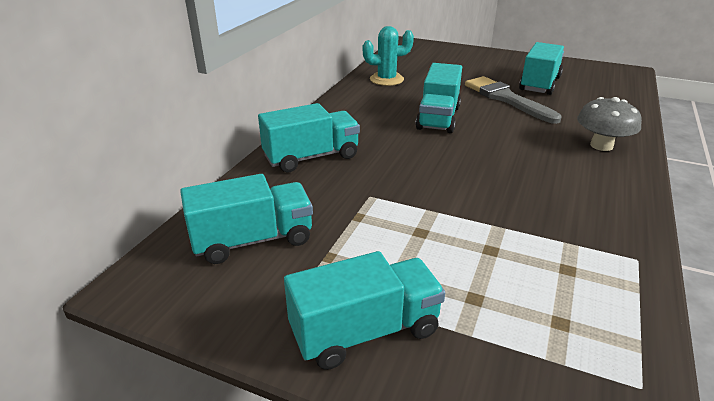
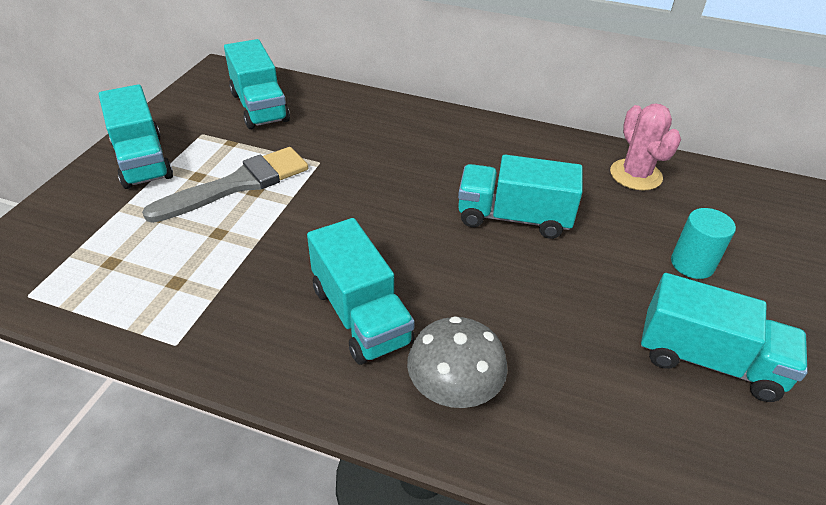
camera: 85 degrees right, 10 degrees up
turquoise truck [258,103,360,172] -> turquoise truck moved to [307,218,415,365]
turquoise cactus [363,26,414,86] -> pink cactus [610,104,681,191]
grey brush [465,76,561,124] -> grey brush moved to [142,147,308,223]
none -> turquoise cylinder [671,208,736,279]

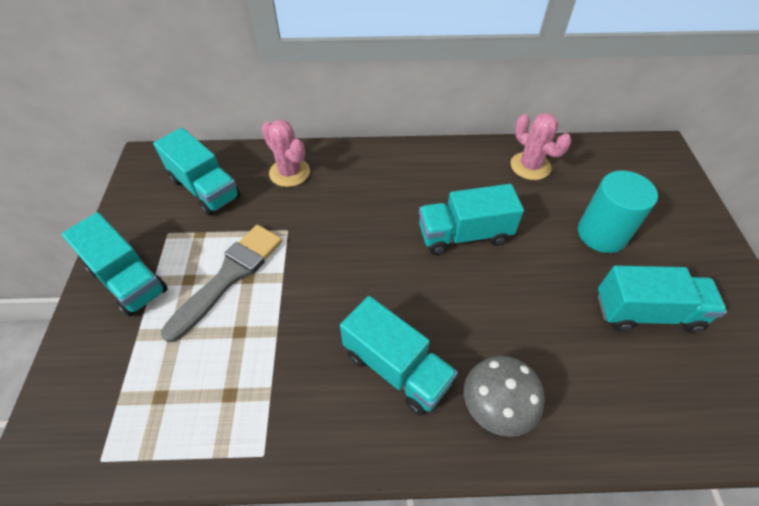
camera: 20 degrees left, 10 degrees up
turquoise cylinder [671,208,736,279] -> turquoise cylinder [578,171,658,253], size x1.53
none -> pink cactus [261,119,310,187]

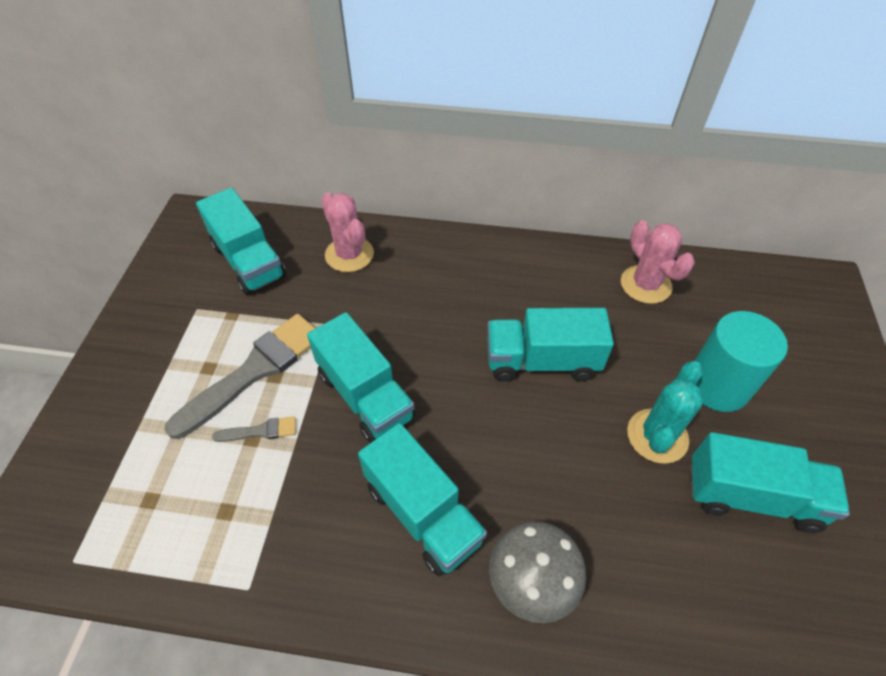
camera: 10 degrees right, 0 degrees up
turquoise truck [62,212,168,317] -> turquoise truck moved to [307,312,415,443]
none -> grey brush [212,416,296,442]
none -> turquoise cactus [627,361,703,464]

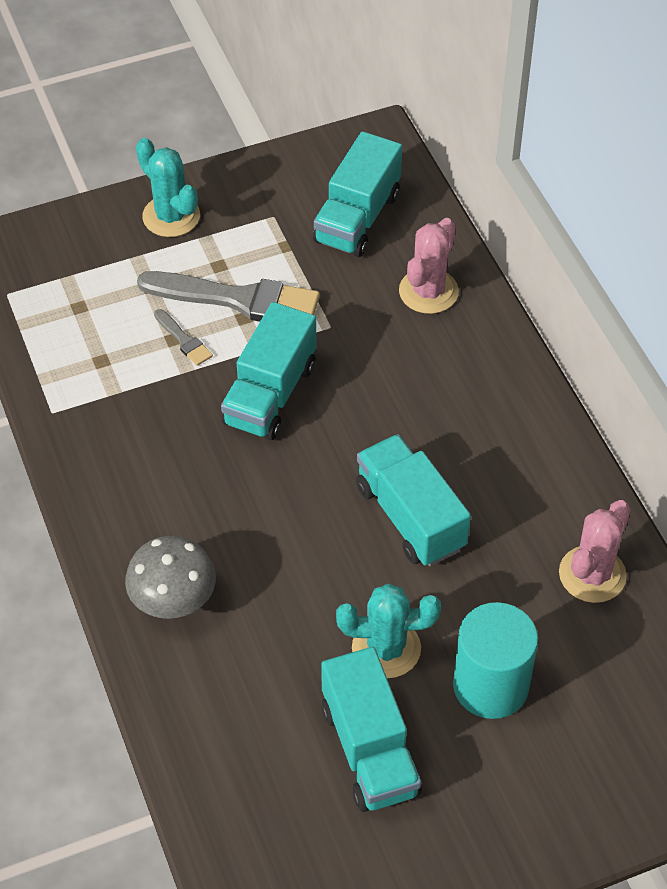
camera: 60 degrees right, 0 degrees up
turquoise truck [358,423,487,576] -> none
none -> turquoise cactus [136,138,200,237]

